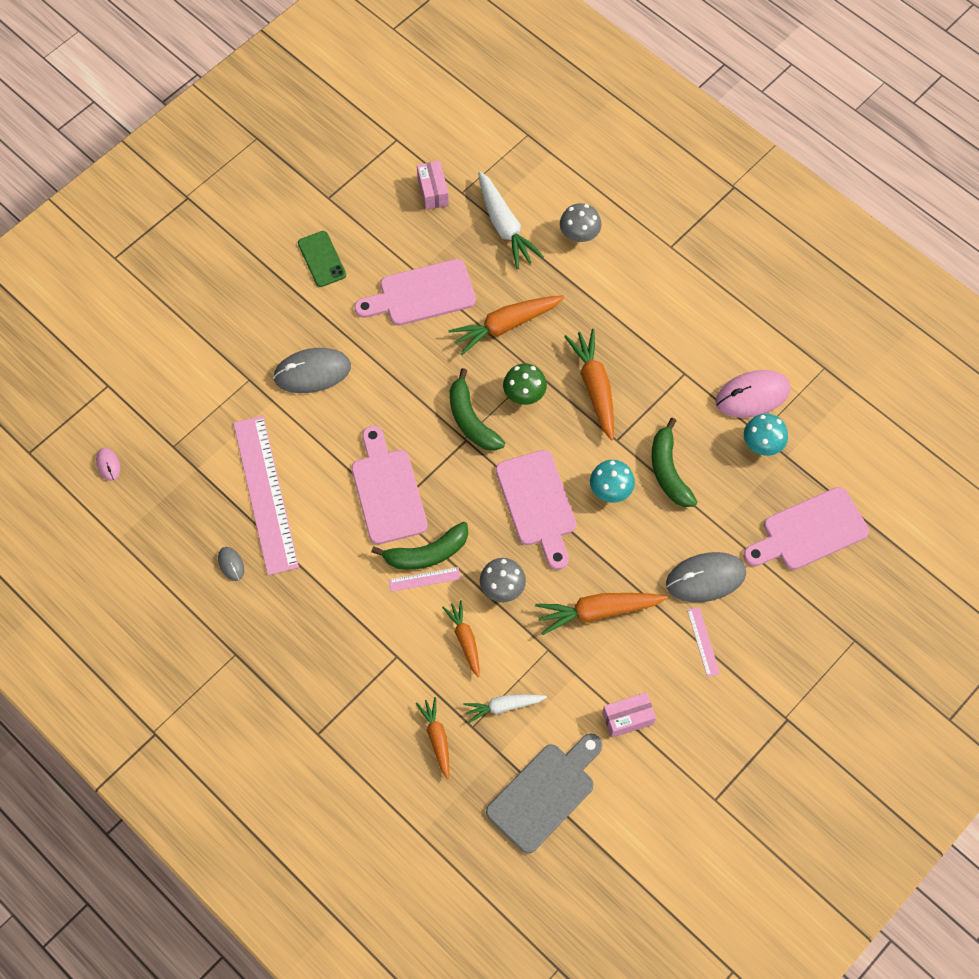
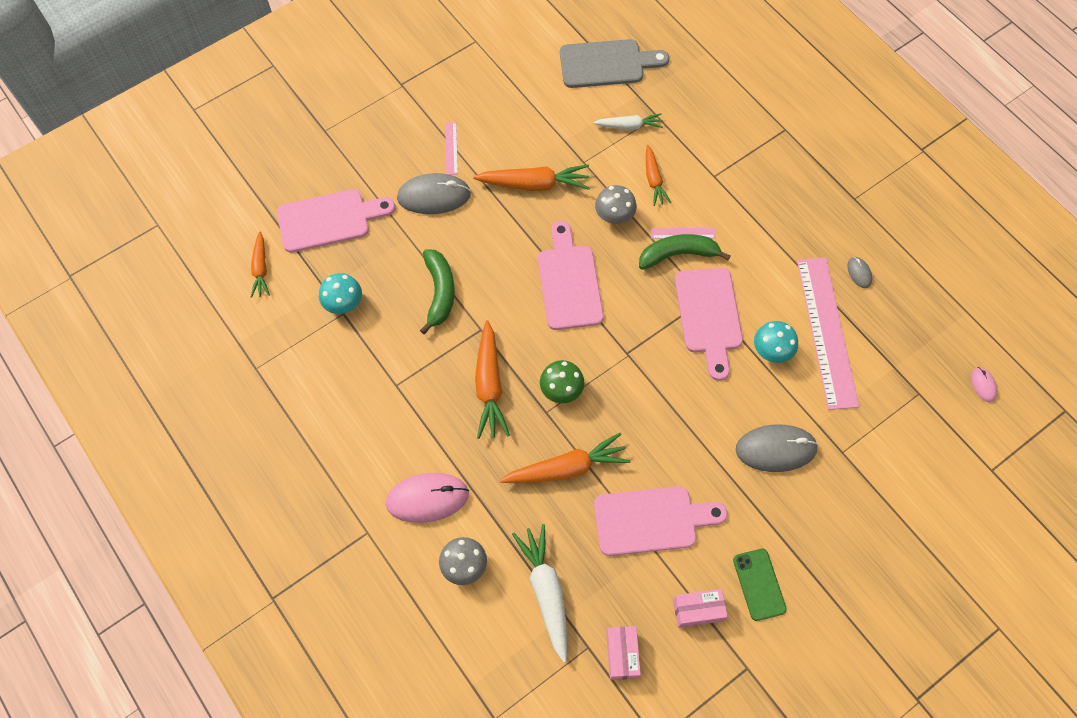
camera: 170 degrees left, 0 degrees up
orange carrot [416,697,449,779] -> orange carrot moved to [251,231,270,298]
green banana [450,368,505,451] -> none
grey cutting board [486,733,603,854] -> grey cutting board turned 150 degrees counterclockwise [560,39,669,88]
turquoise mushroom [590,460,635,503] -> turquoise mushroom moved to [754,321,798,363]
pink box [602,692,656,738] -> pink box moved to [673,589,728,628]
pink mouse [716,370,791,418] -> pink mouse moved to [386,473,469,523]

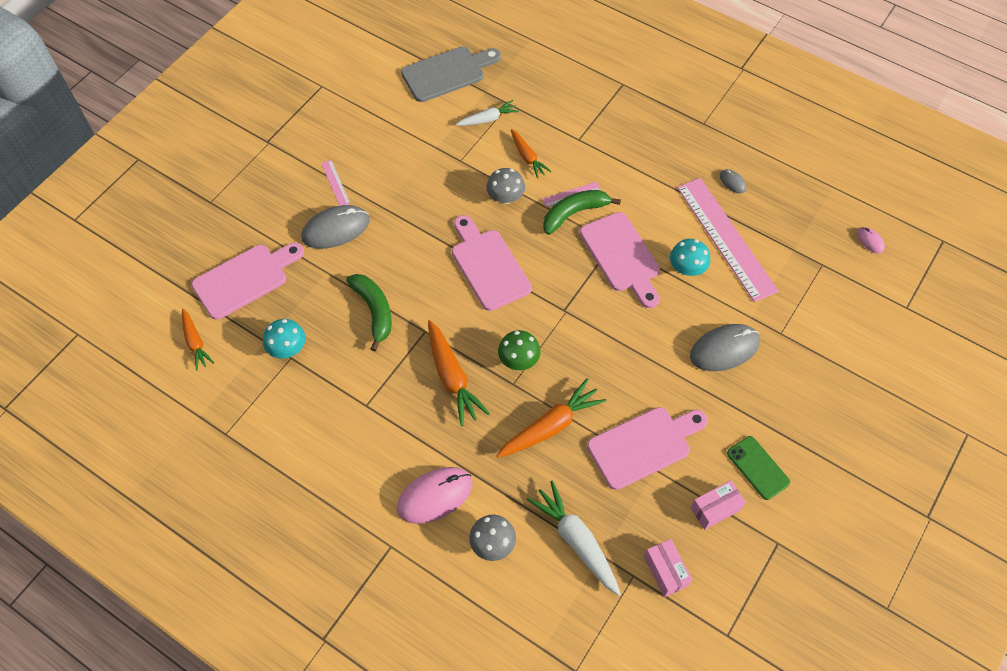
camera: 20 degrees left, 5 degrees down
orange carrot [473,164,590,191] -> none

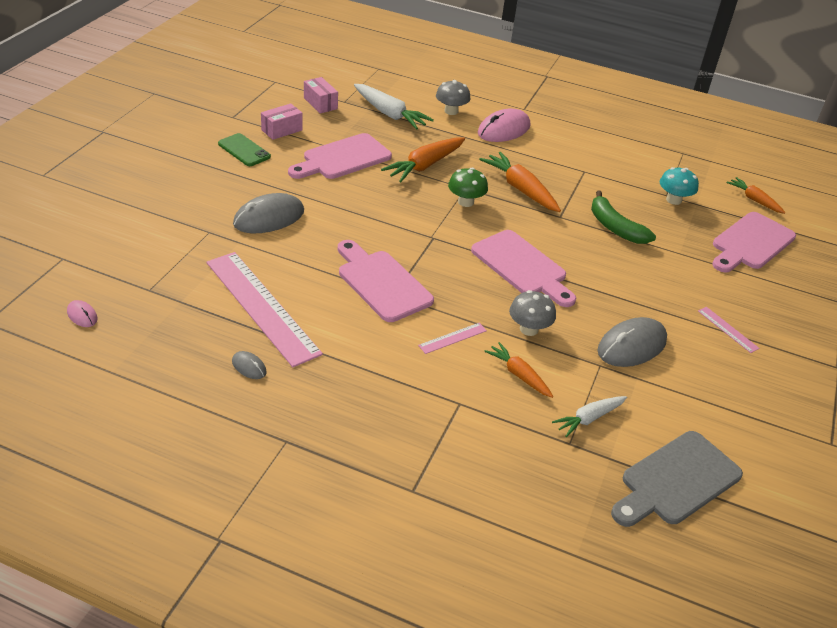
camera: 165 degrees right, 20 degrees down
grey mouse [301,205,370,249] -> grey mouse moved to [598,317,667,367]
green banana [543,190,621,235] -> none
turquoise mushroom [670,239,710,276] -> none

